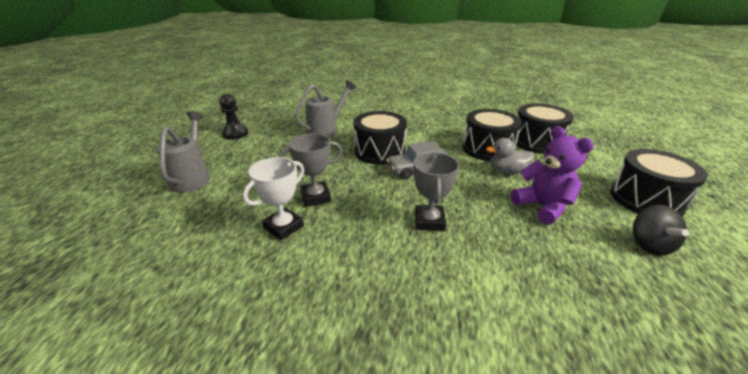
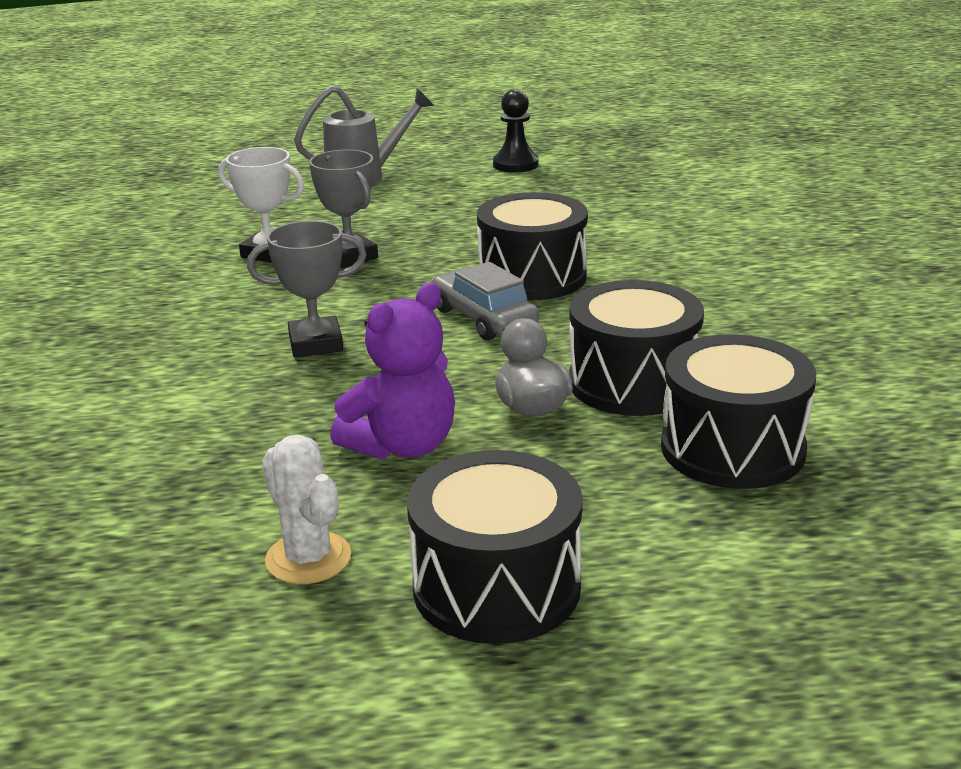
camera: 75 degrees right, 5 degrees down
grey watering can [294,80,356,138] -> none
black spinning top [633,205,689,256] -> white cactus [262,435,351,584]

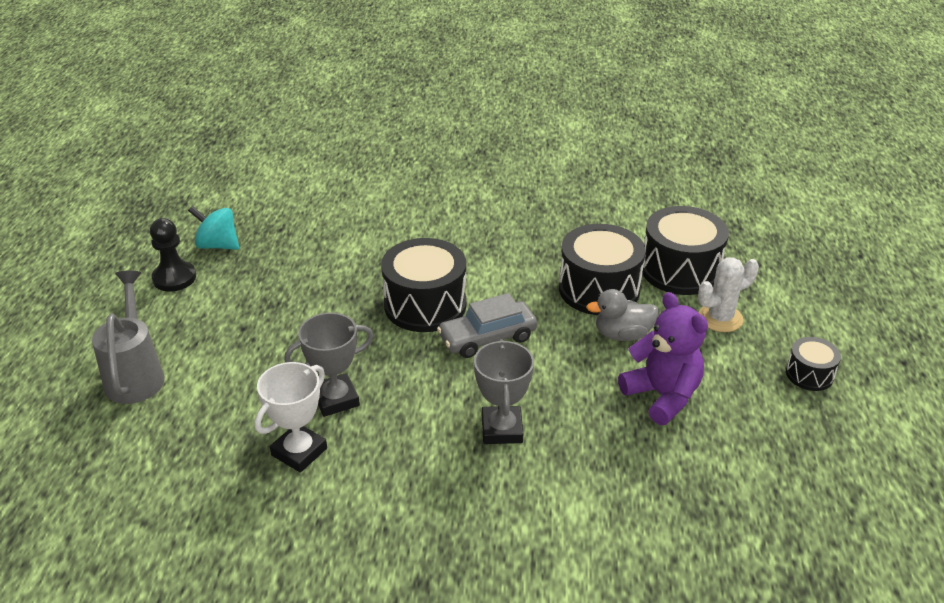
camera: 80 degrees left, 10 degrees up
white cactus [262,435,351,584] -> white cactus moved to [698,257,759,332]
black drum [407,450,583,644] -> black drum [786,337,841,391], size x0.52
none -> turquoise spinning top [188,206,239,250]

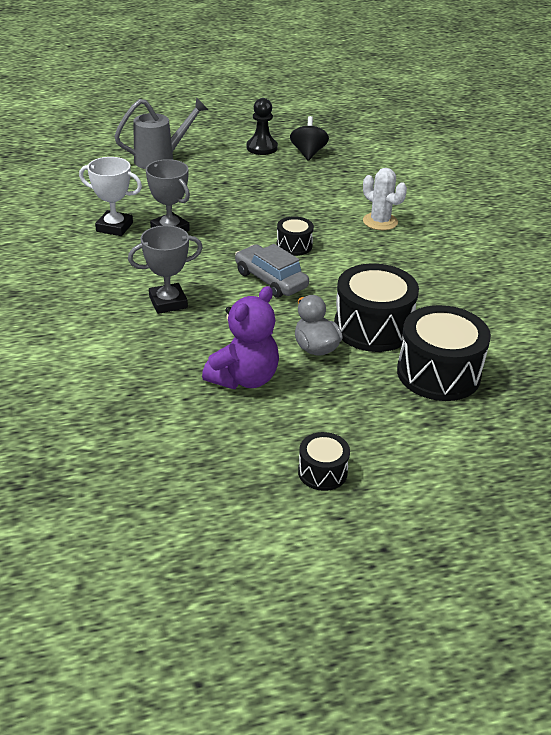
camera: 70 degrees right, 0 degrees up
turquoise spinning top [188,206,239,250] -> black spinning top [290,116,329,161]
black drum [381,238,466,332] -> black drum [277,216,314,256], size x0.52
white cactus [698,257,759,332] -> white cactus moved to [363,168,407,230]

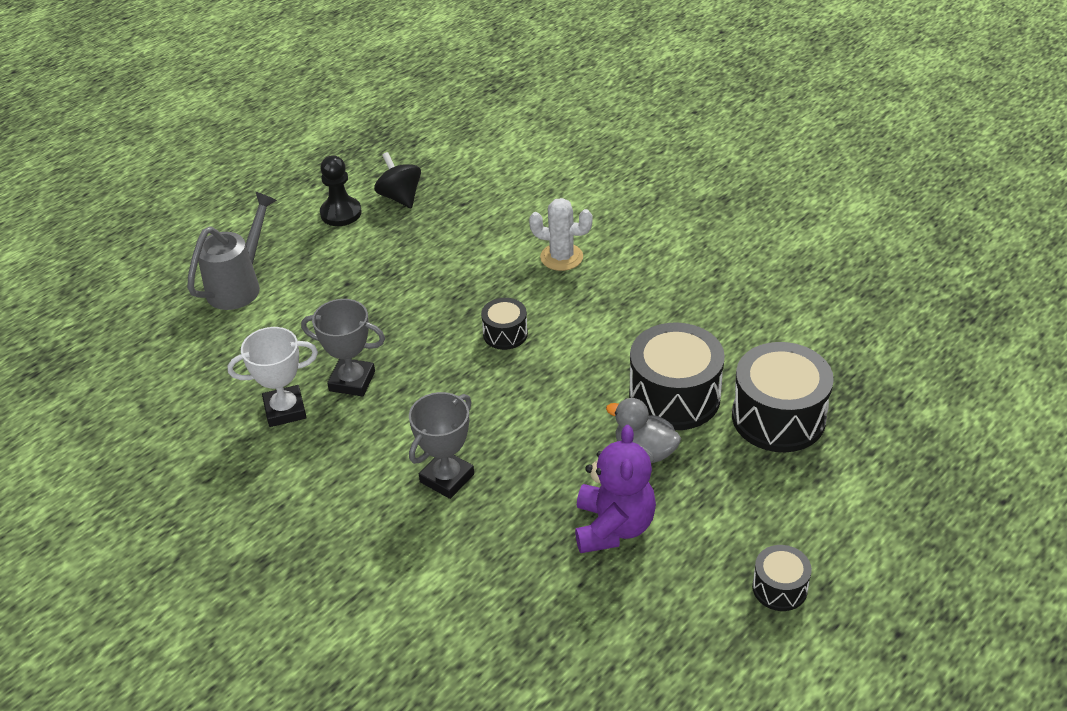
camera: 30 degrees left, 5 degrees up
grey car [235,244,309,298] -> none

